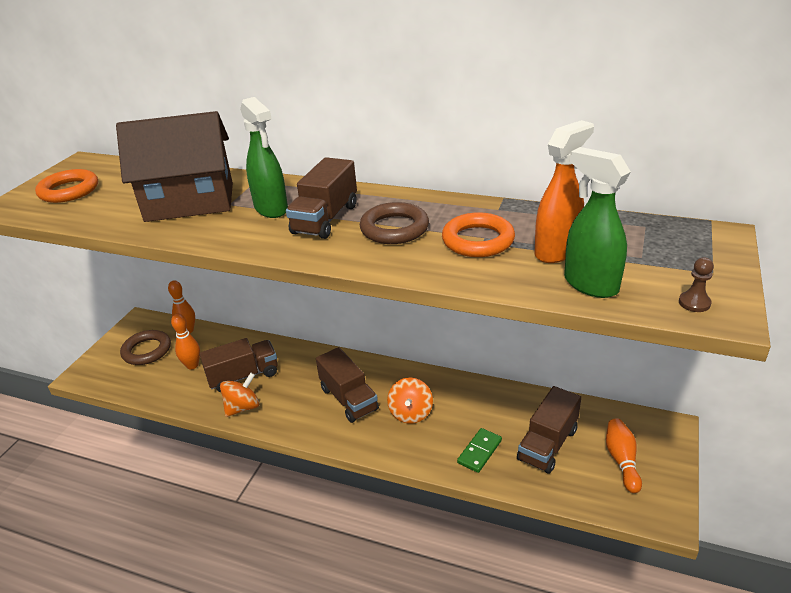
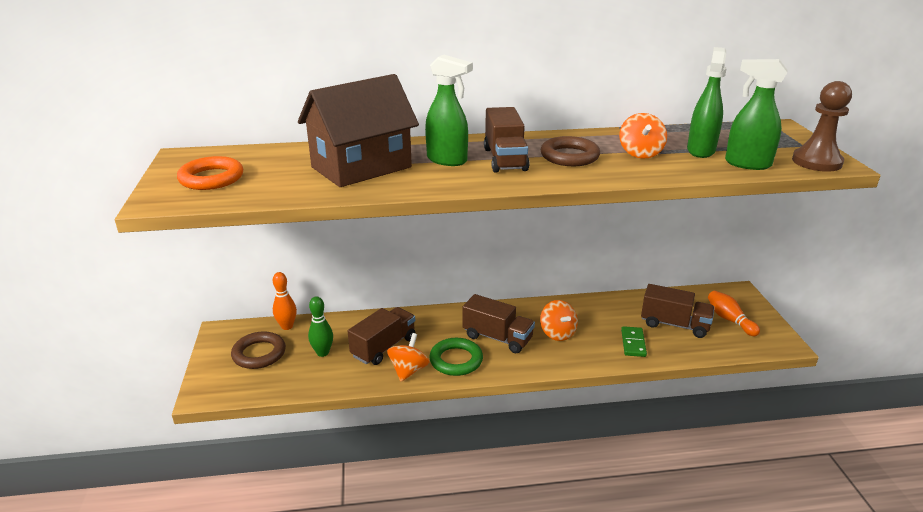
camera: 30 degrees left, 5 degrees down
orange bowling pin [171,314,200,370] -> green bowling pin [308,296,333,357]
orange ring [442,212,515,257] -> orange spinning top [619,113,667,159]
brown truck [517,386,581,474] -> brown truck turned 75 degrees counterclockwise [641,284,715,338]
orange spray bottle [534,120,594,263] -> green spray bottle [687,47,727,158]
brown pawn [679,258,714,312] -> brown pawn [792,81,852,172], size x2.21
none -> green ring [429,338,483,376]

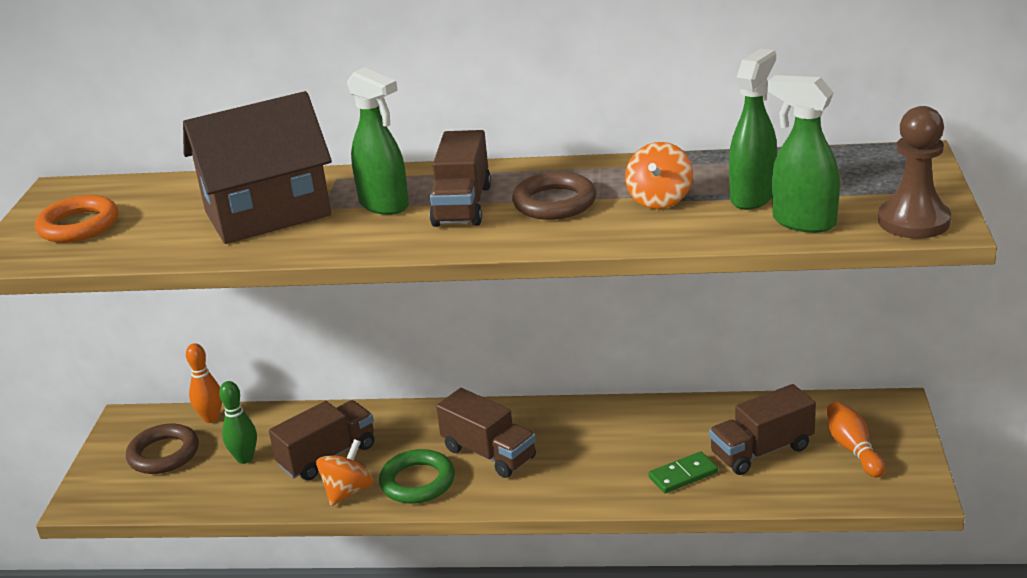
camera: 15 degrees right, 0 degrees up
orange spinning top [540,300,578,341] -> none
green domino [621,326,647,357] -> green domino turned 45 degrees clockwise [648,451,718,493]
brown truck [641,284,715,338] -> brown truck turned 120 degrees clockwise [709,384,816,475]

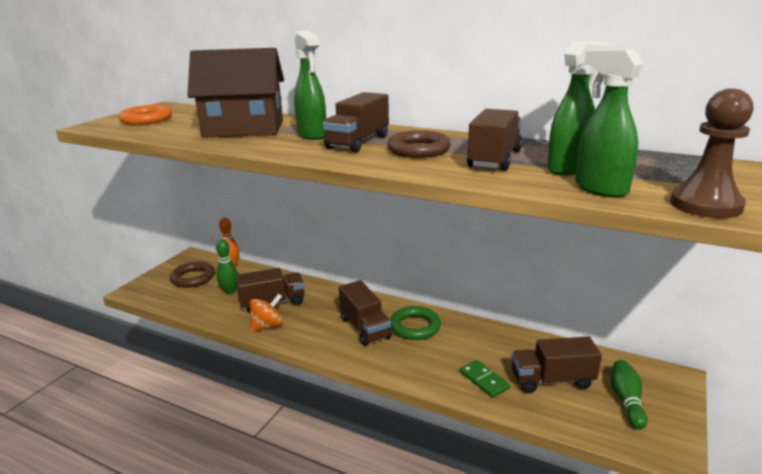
camera: 20 degrees right, 5 degrees down
green ring [379,449,455,504] -> green ring moved to [390,306,441,340]
orange spinning top [625,142,693,209] -> brown truck [467,109,523,171]
green domino [648,451,718,493] -> green domino turned 60 degrees clockwise [460,360,510,398]
orange bowling pin [826,402,885,478] -> green bowling pin [611,360,647,430]

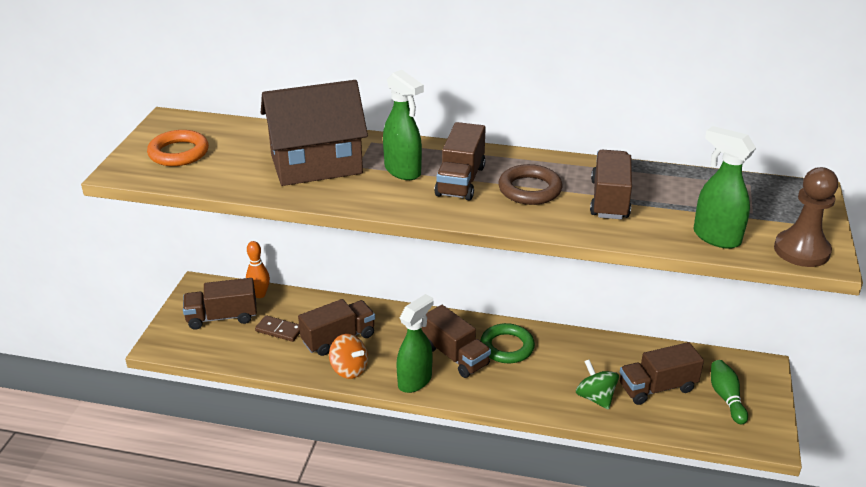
camera: 15 degrees left, 10 degrees up
brown ring [170,262,215,288] -> brown truck [183,278,257,330]
green bowling pin [216,240,238,295] -> brown domino [255,315,300,342]
orange spinning top [249,294,283,332] -> orange spinning top turned 90 degrees clockwise [329,334,368,379]
green domino [460,360,510,398] -> green spinning top [576,359,619,410]
green spray bottle [547,41,609,175] -> green spray bottle moved to [396,294,433,393]

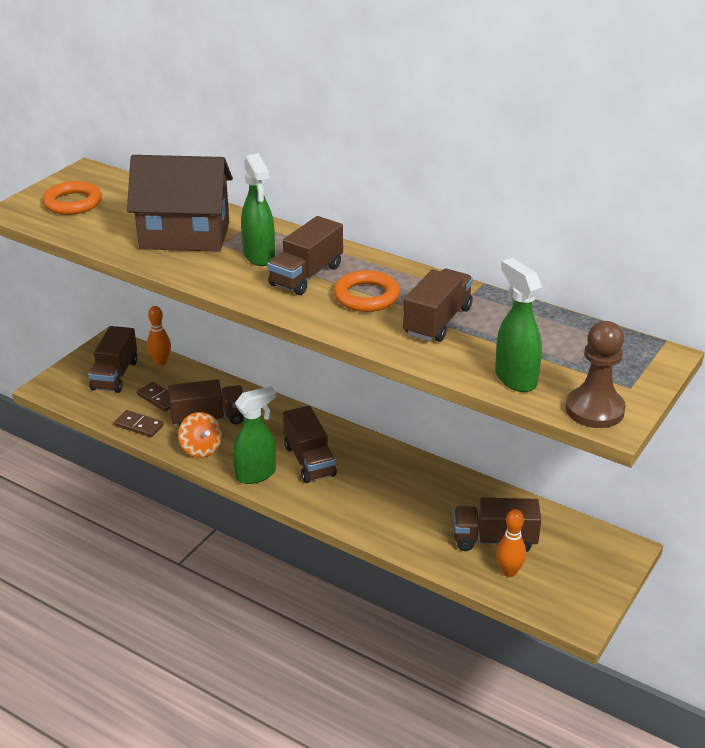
camera: 20 degrees right, 0 degrees up
brown truck [183,278,257,330] -> brown truck turned 90 degrees counterclockwise [88,326,137,393]
green ring [480,323,535,363] -> none
brown ring [498,164,562,205] -> orange ring [333,270,400,312]
green spinning top [576,359,619,410] -> none
green bowling pin [711,360,748,425] -> none
none -> brown domino [114,410,164,437]
none -> orange bowling pin [496,509,526,577]

